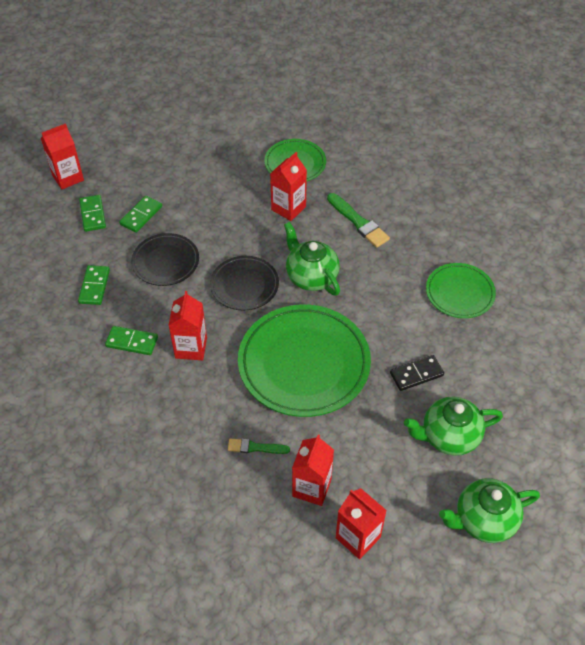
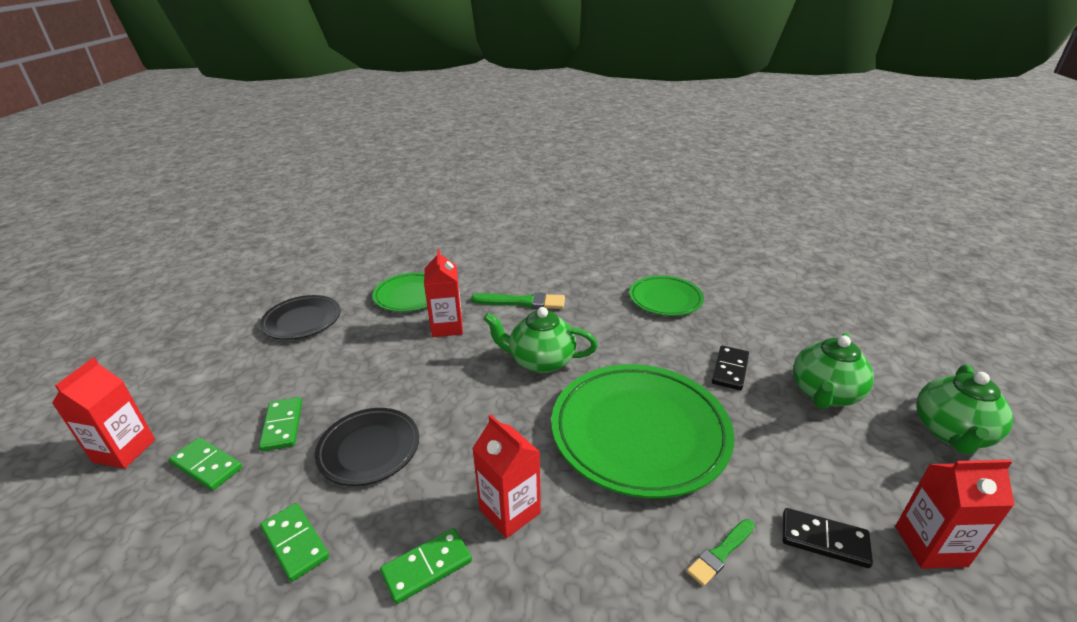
camera: 45 degrees left, 20 degrees down
black plate [210,256,279,311] -> black plate moved to [260,295,341,340]
red carton [292,435,334,506] -> black domino [782,508,873,568]

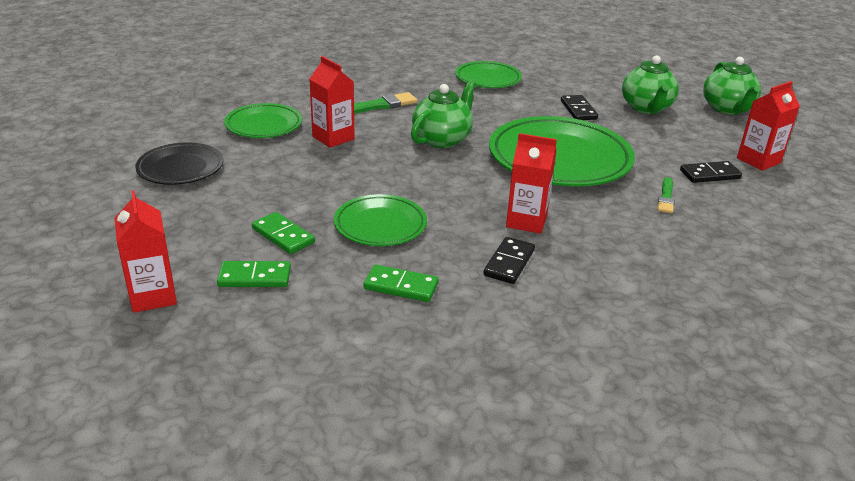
camera: 35 degrees left, 0 degrees up
black plate [315,408,419,486] -> green plate [334,194,427,246]
green domino [380,528,472,604] -> black domino [483,237,535,284]
green teapot [484,307,598,374] -> green teapot turned 150 degrees clockwise [411,80,476,148]

